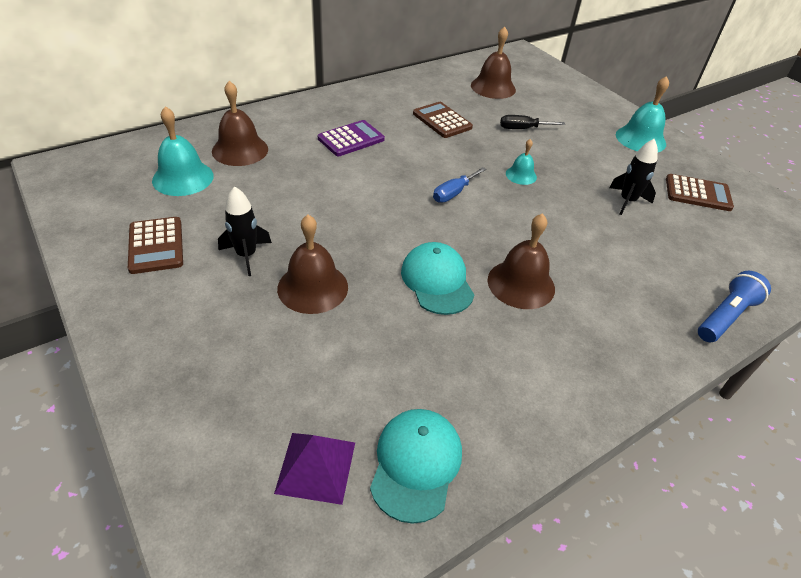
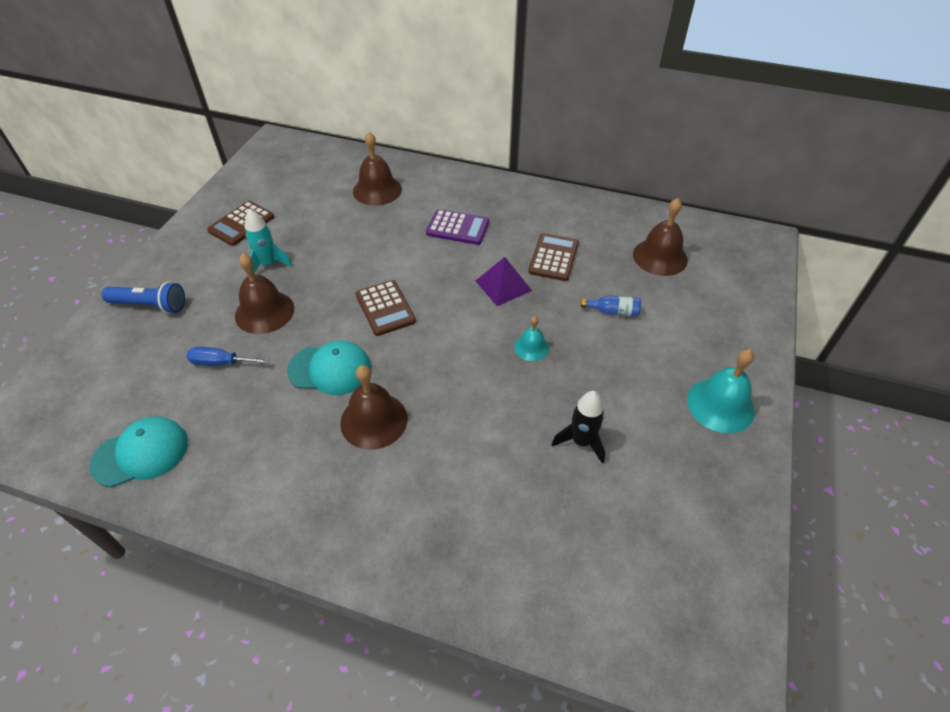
camera: 55 degrees right, 5 degrees up
turquoise bell [152,106,214,196] -> none
black rocket [218,186,272,276] -> turquoise rocket [245,209,292,273]
purple pyramid [274,433,355,505] -> purple pyramid moved to [476,257,532,306]
turquoise cap [401,242,474,315] -> turquoise cap turned 60 degrees clockwise [287,341,371,395]
blue screwdriver [433,167,487,202] -> blue screwdriver moved to [186,346,269,366]
black screwdriver [500,115,565,129] -> blue bottle [581,295,641,317]
brown calculator [666,174,734,211] -> brown calculator moved to [356,280,416,336]
blue flashlight [698,271,771,342] -> blue flashlight moved to [102,282,185,314]

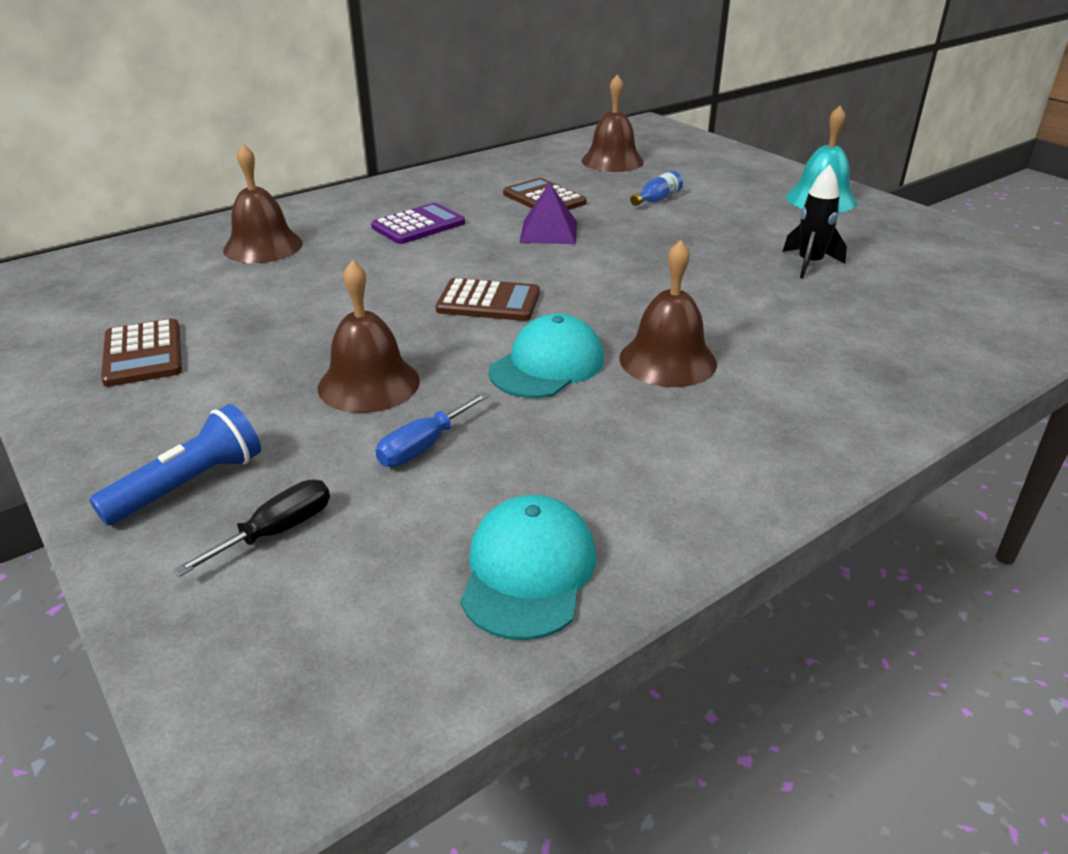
camera: 55 degrees left, 15 degrees down
turquoise rocket [245,209,292,273] -> none
turquoise bell [514,316,549,361] -> none
none -> black screwdriver [173,480,330,577]

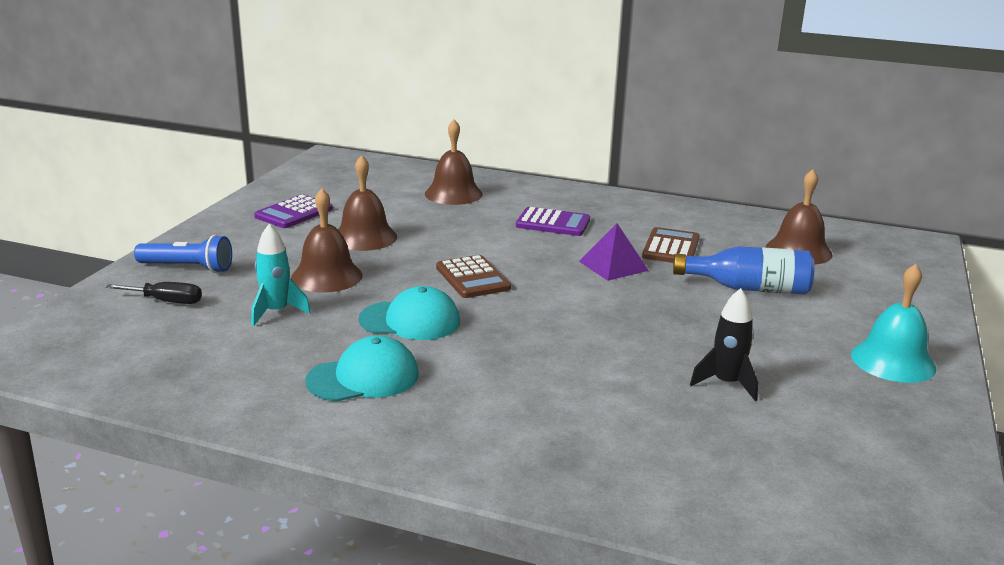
camera: 55 degrees right, 10 degrees down
brown calculator [101,318,182,387] -> purple calculator [254,194,333,228]
blue screwdriver [375,392,489,467] -> turquoise rocket [251,224,311,326]
turquoise cap [460,495,596,640] -> turquoise cap moved to [305,336,419,402]
brown bell [619,240,717,387] -> brown bell moved to [338,155,397,251]
blue bottle [630,171,683,206] -> blue bottle [673,246,815,295], size x1.92

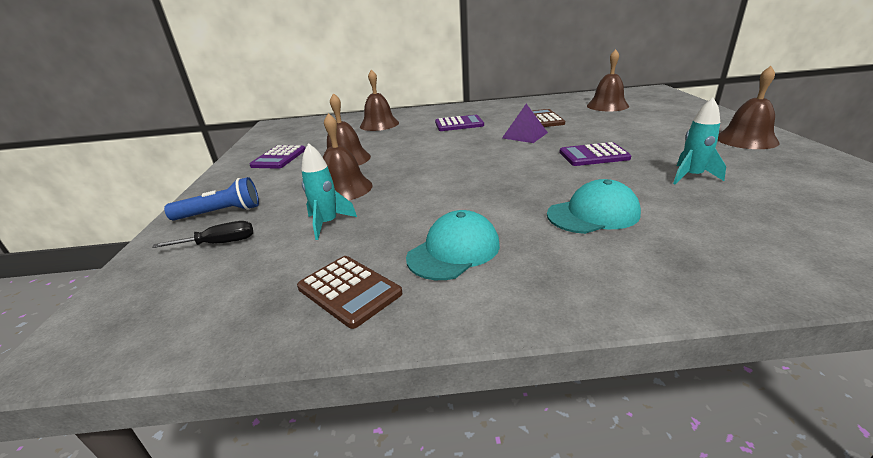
camera: 20 degrees left, 5 degrees up
turquoise cap [358,286,460,340] -> turquoise cap moved to [547,179,641,234]
brown calculator [436,255,511,298] -> brown calculator moved to [297,256,403,329]
blue bottle [673,246,815,295] -> none
black rocket [690,288,758,401] -> turquoise rocket [673,98,726,185]
turquoise bell [851,264,936,383] -> brown bell [718,66,779,149]
none -> purple calculator [559,142,632,166]

